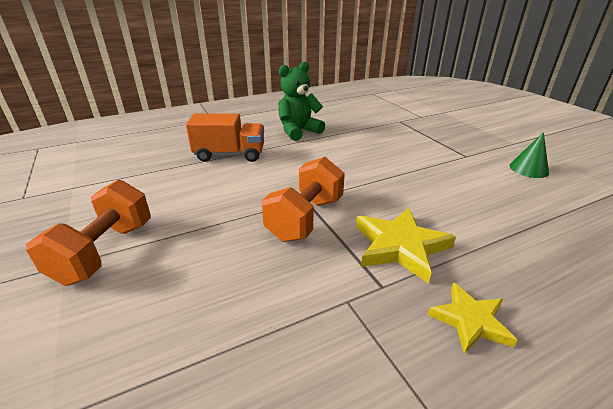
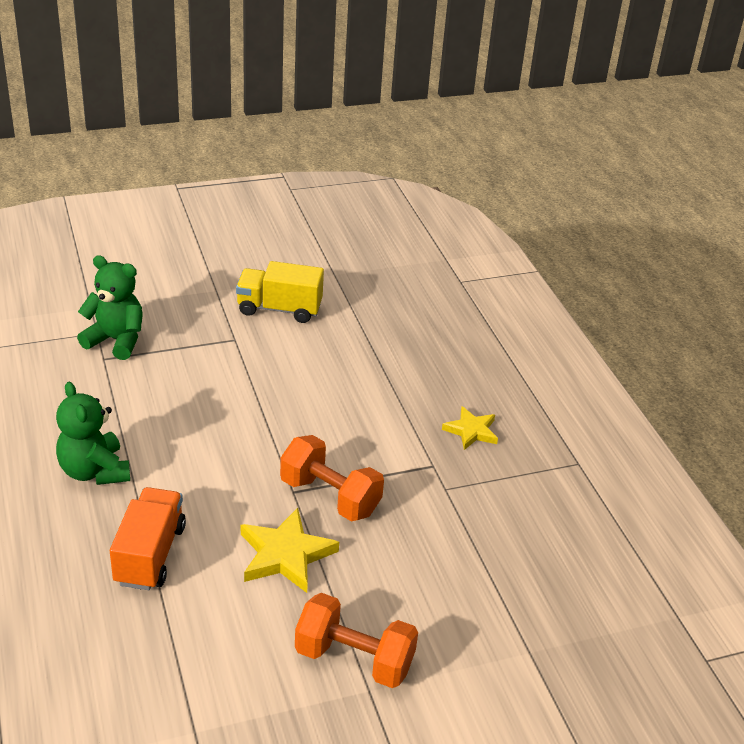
camera: 85 degrees left, 5 degrees up
yellow star [356,208,456,284] -> yellow star moved to [241,508,339,593]
green cone [509,132,549,178] -> yellow truck [236,261,324,323]
none -> green teddy bear [77,255,142,360]

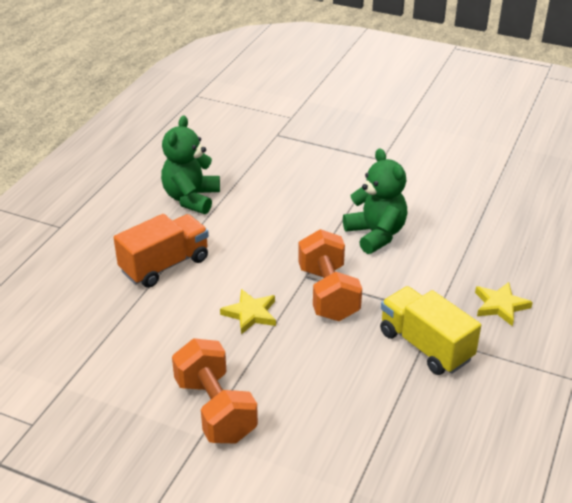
camera: 45 degrees right, 0 degrees up
green teddy bear [77,255,142,360] -> green teddy bear moved to [343,148,408,254]
yellow truck [236,261,324,323] -> yellow truck moved to [380,286,481,375]
yellow star [241,508,339,593] -> yellow star [220,289,276,335], size x0.64

